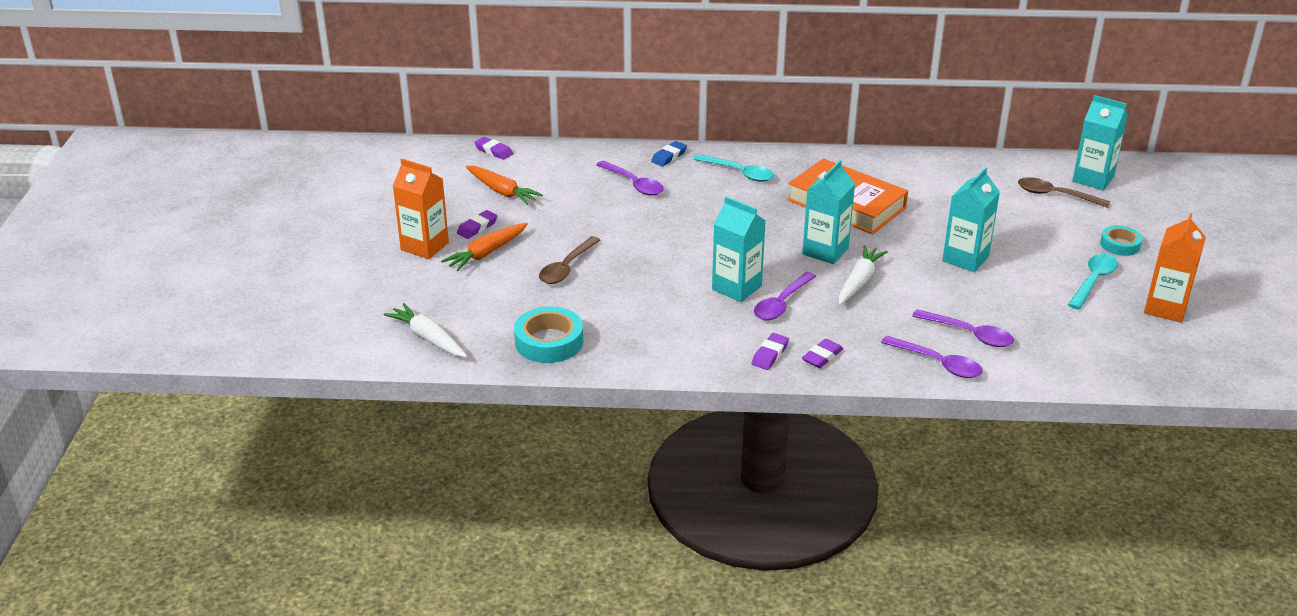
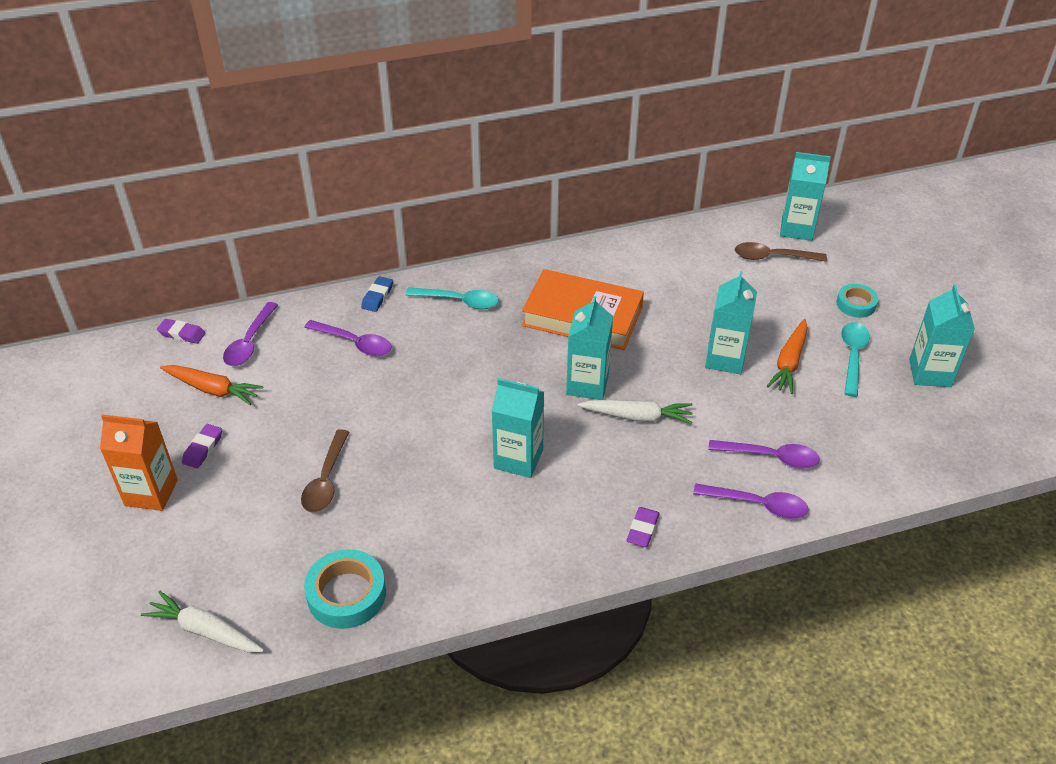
camera: 20 degrees left, 10 degrees up
orange carrot [441,223,528,271] -> orange carrot moved to [767,319,808,394]
purple eraser [752,333,789,370] -> none
purple spoon [754,272,817,320] -> purple spoon moved to [223,302,278,366]
white carrot [839,245,888,305] -> white carrot turned 90 degrees clockwise [578,400,693,424]
orange carton [1144,213,1206,323] -> turquoise carton [909,285,975,387]

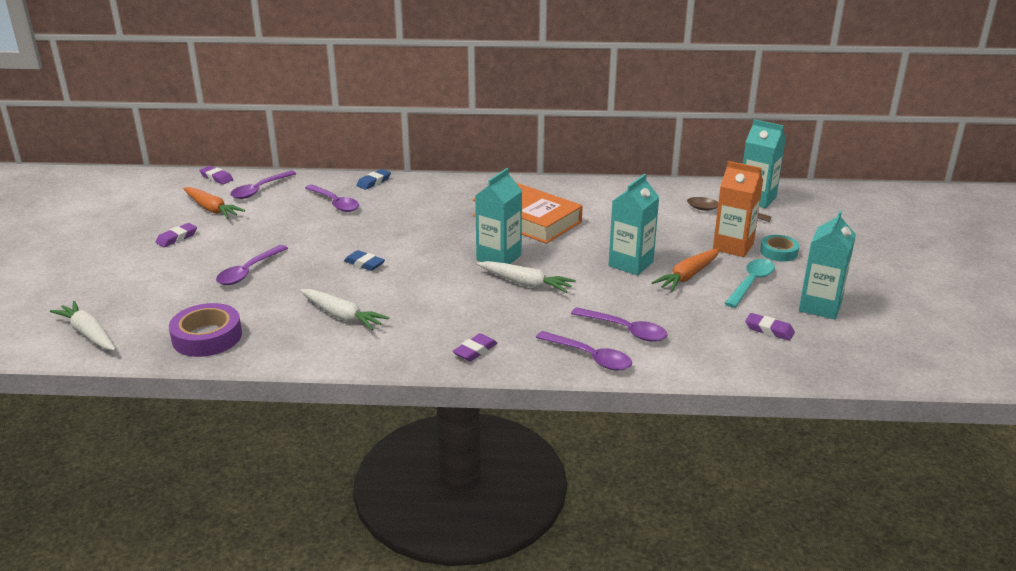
camera: 20 degrees right, 15 degrees down
orange carton [100,414,178,511] -> orange carton moved to [713,161,763,257]
brown spoon [301,429,349,512] -> purple spoon [216,245,288,285]
turquoise tape [304,549,386,629] -> purple tape [169,303,242,357]
turquoise spoon [405,287,499,309] -> none
turquoise carton [492,378,544,478] -> none
none -> white carrot [300,289,389,330]
none -> blue eraser [344,250,385,271]
none -> purple eraser [745,313,795,341]

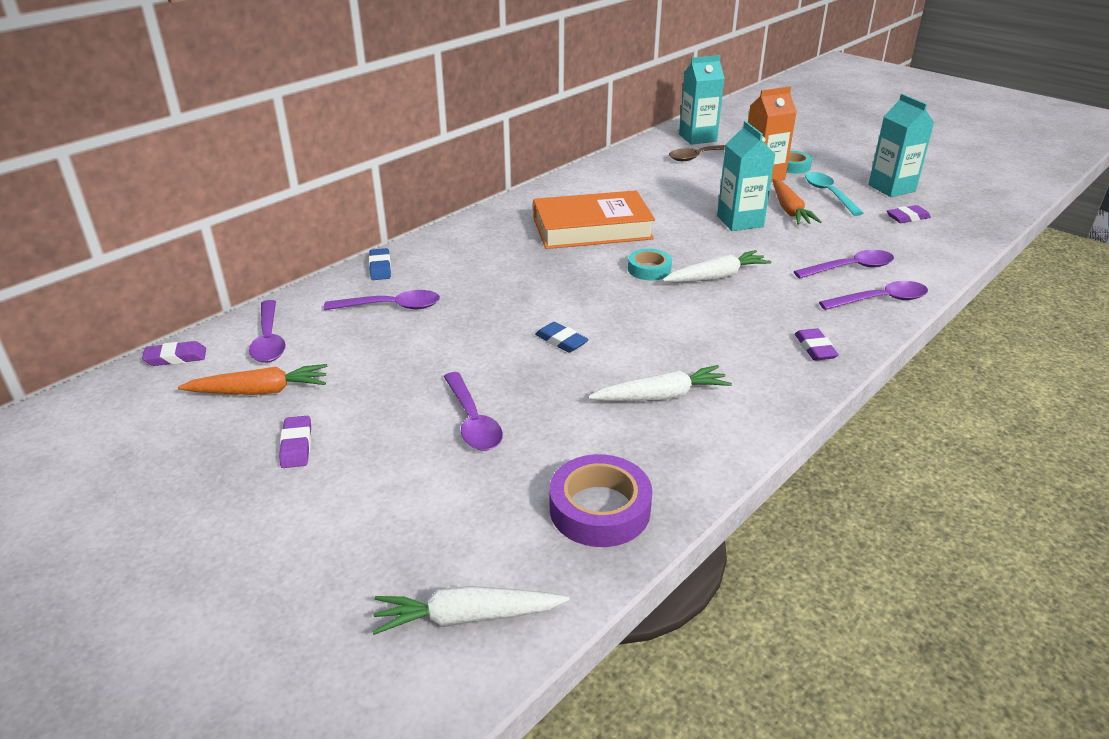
camera: 50 degrees left, 5 degrees up
blue eraser [344,250,385,271] -> blue eraser turned 60 degrees clockwise [535,322,589,353]
turquoise carton [475,168,522,264] -> turquoise tape [628,249,672,281]

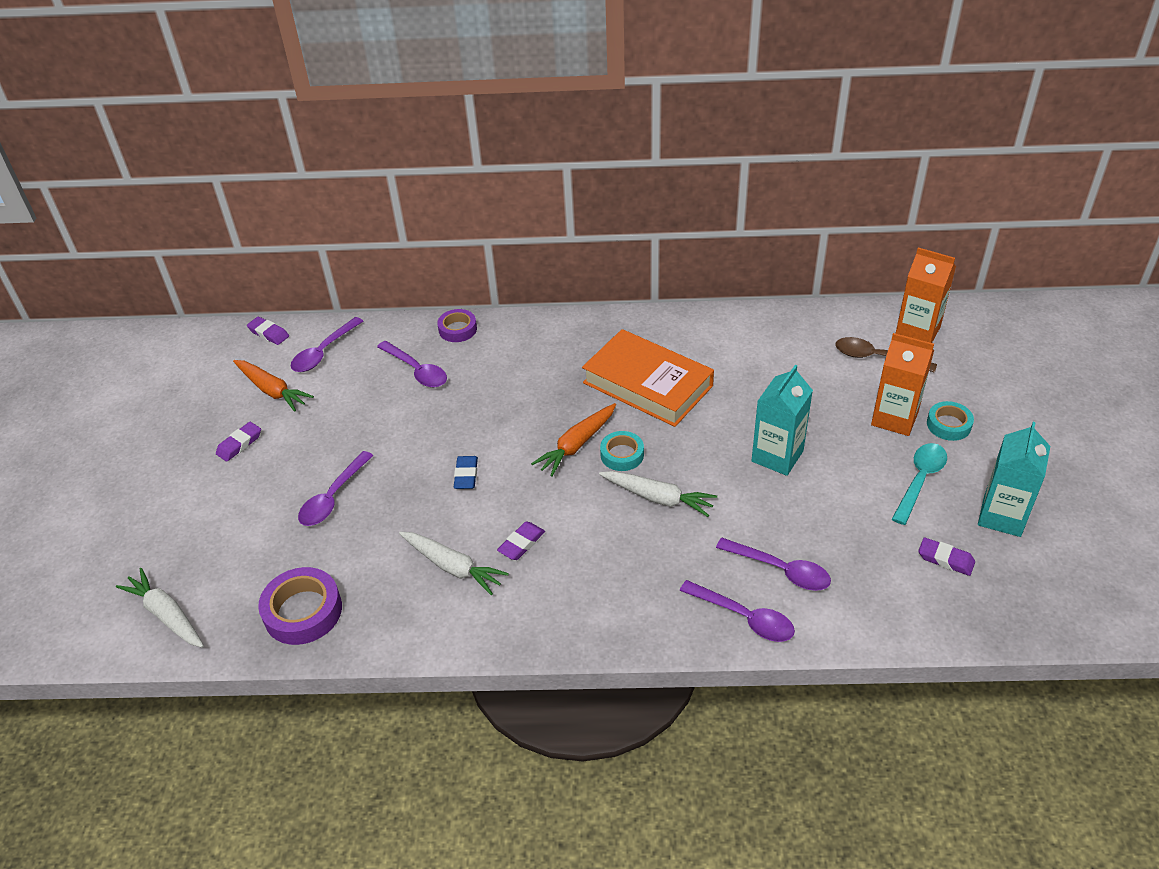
camera: 50 degrees right, 10 degrees up
blue eraser [369,248,391,280] -> purple tape [437,309,477,342]
turquoise carton [679,55,725,145] -> orange carton [895,247,956,343]
orange carrot [773,179,822,225] -> orange carrot moved to [531,403,616,477]
purple eraser [795,328,839,361] -> purple eraser moved to [497,522,545,560]

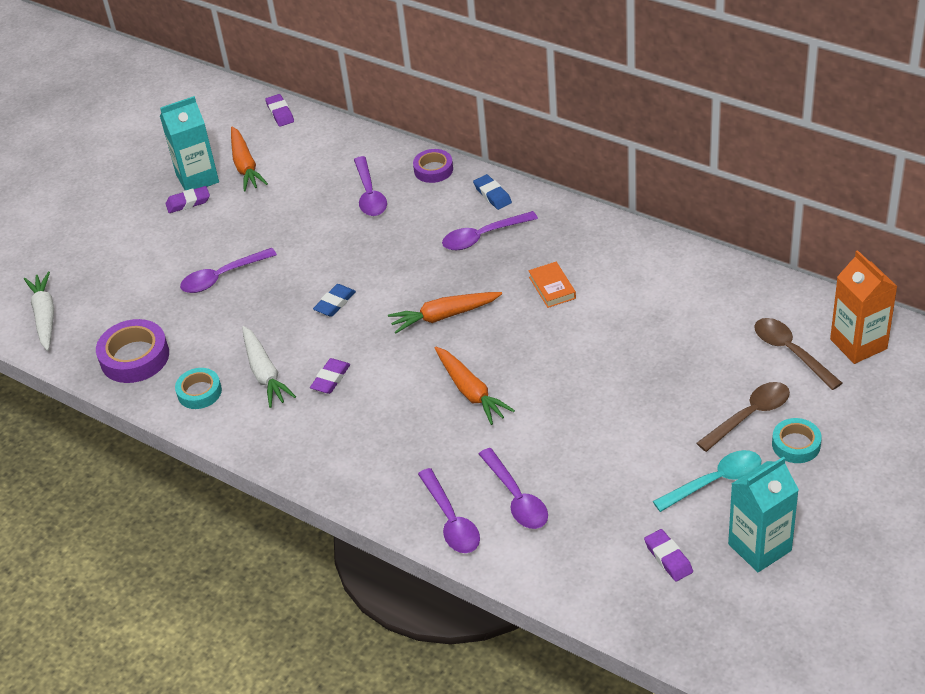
camera: 35 degrees right, 0 degrees up
purple spoon [291,317,363,372] -> purple spoon moved to [442,211,538,250]
purple eraser [497,522,545,560] -> purple eraser turned 45 degrees counterclockwise [310,358,350,394]
orange book [582,329,714,427] -> orange book [528,262,576,308], size x0.42
white carrot [599,471,717,517] -> orange carrot [435,347,515,425]
turquoise tape [600,431,644,471] -> turquoise tape moved to [175,368,222,409]
turquoise carton [752,365,813,476] -> turquoise carton moved to [160,96,219,190]
orange carton [871,333,934,436] -> brown spoon [697,382,790,452]
none -> blue eraser [473,174,512,210]

